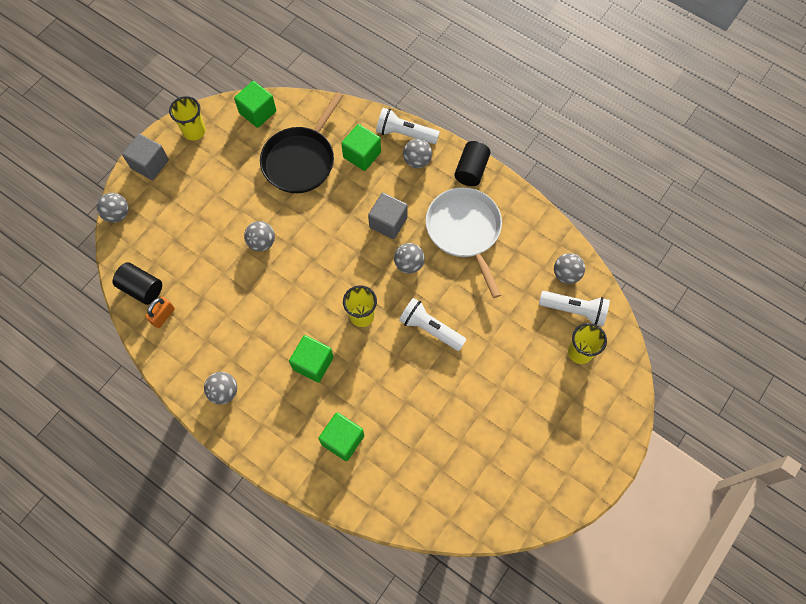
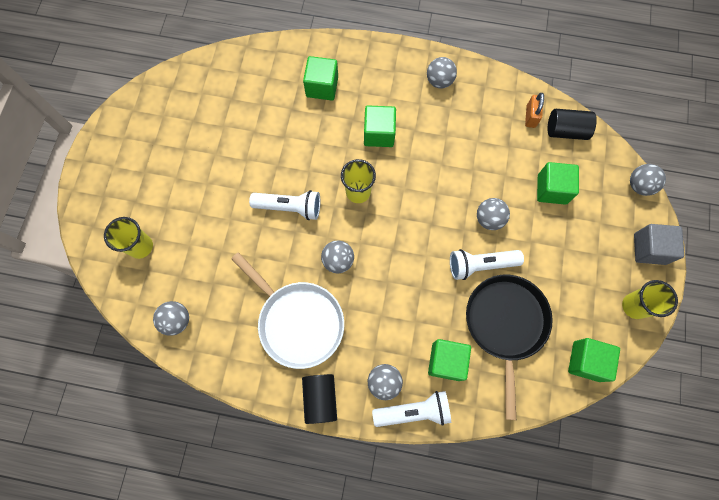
camera: 155 degrees right, 5 degrees up
grey cube [368,193,408,239] -> none
white flashlight [539,291,610,326] -> white flashlight moved to [450,249,524,280]
none -> green cube [537,162,579,205]

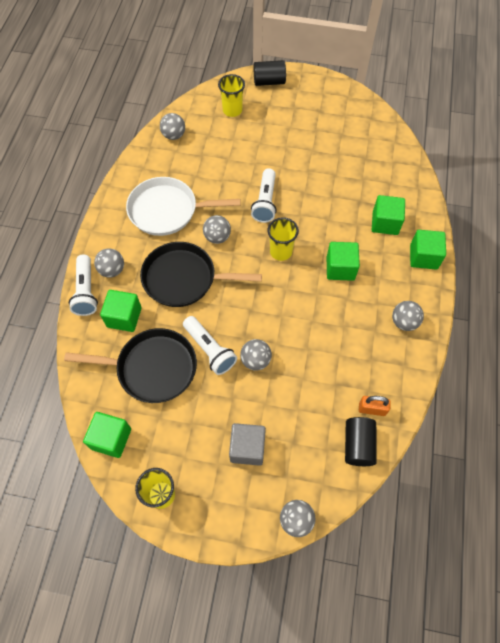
camera: 90 degrees right, 10 degrees down
white pan [231,252,344,369] -> white pan turned 45 degrees clockwise [126,177,241,236]
black cylinder [302,374,337,424] -> black cylinder moved to [254,60,286,86]
white flashlight [450,249,524,280] -> white flashlight turned 150 degrees clockwise [183,316,237,375]
green cube [537,162,579,205] -> green cube moved to [410,230,446,269]
grey cube [634,224,684,265] -> grey cube moved to [229,423,266,466]
none -> black pan [140,242,262,307]

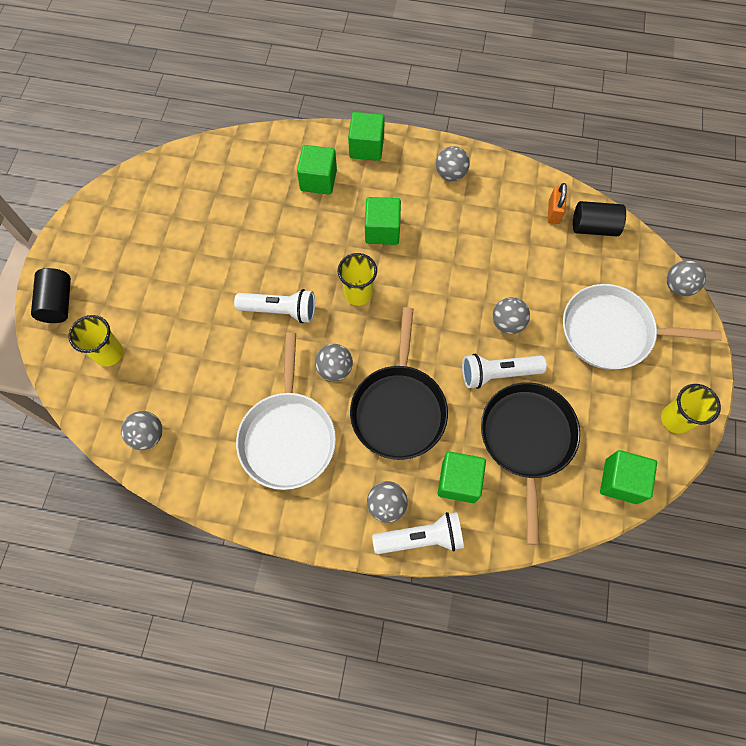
camera: 90 degrees left, 5 degrees up
white flashlight [183,316,237,375] -> white flashlight turned 150 degrees counterclockwise [462,354,547,389]
grey cube [229,423,266,466] -> white pan [563,284,722,370]

